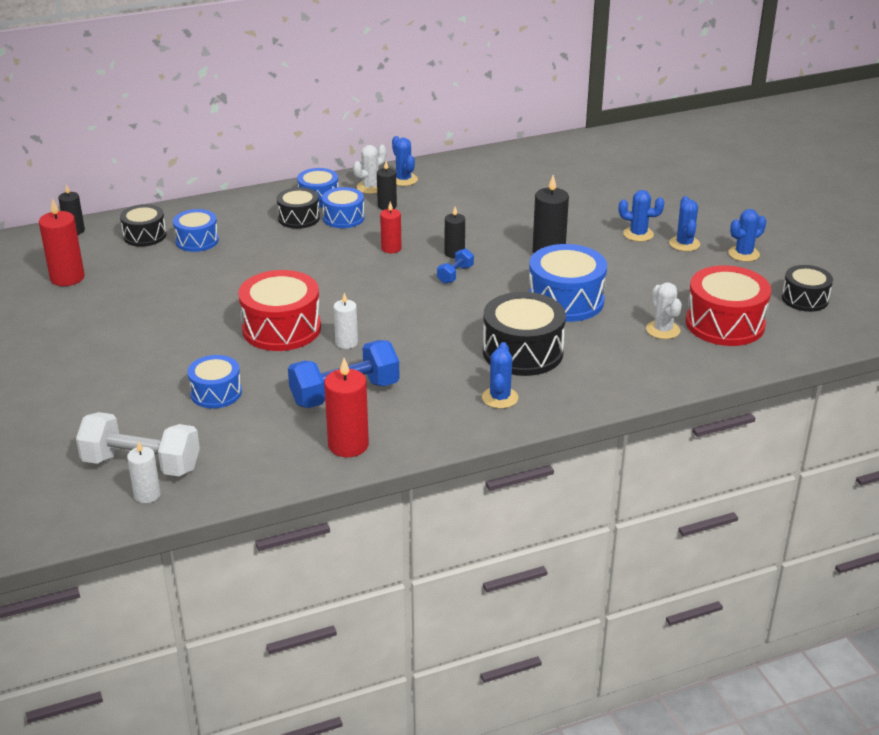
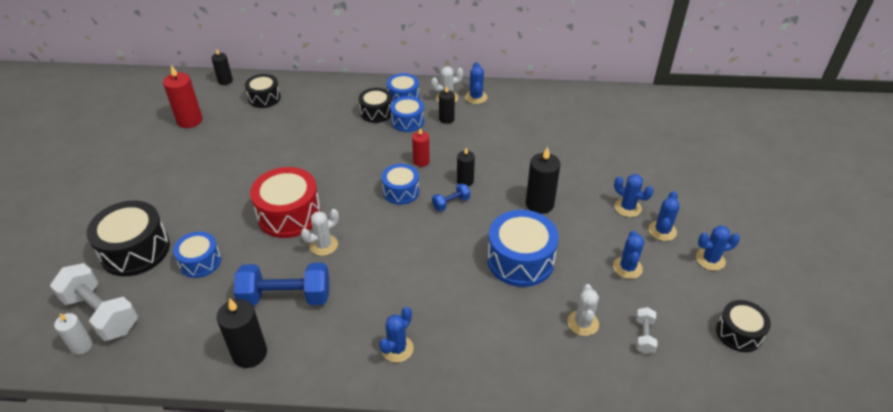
camera: 25 degrees right, 10 degrees up
blue drum [173,209,219,252] -> blue drum moved to [382,164,420,205]
red candle [324,358,369,457] -> black candle [217,298,267,368]
white candle [334,293,358,349] -> white cactus [301,209,339,256]
black drum [483,292,566,376] -> black drum moved to [86,200,170,276]
red drum [686,265,771,346] -> white dumbbell [636,307,658,354]
none -> blue cactus [613,231,644,279]

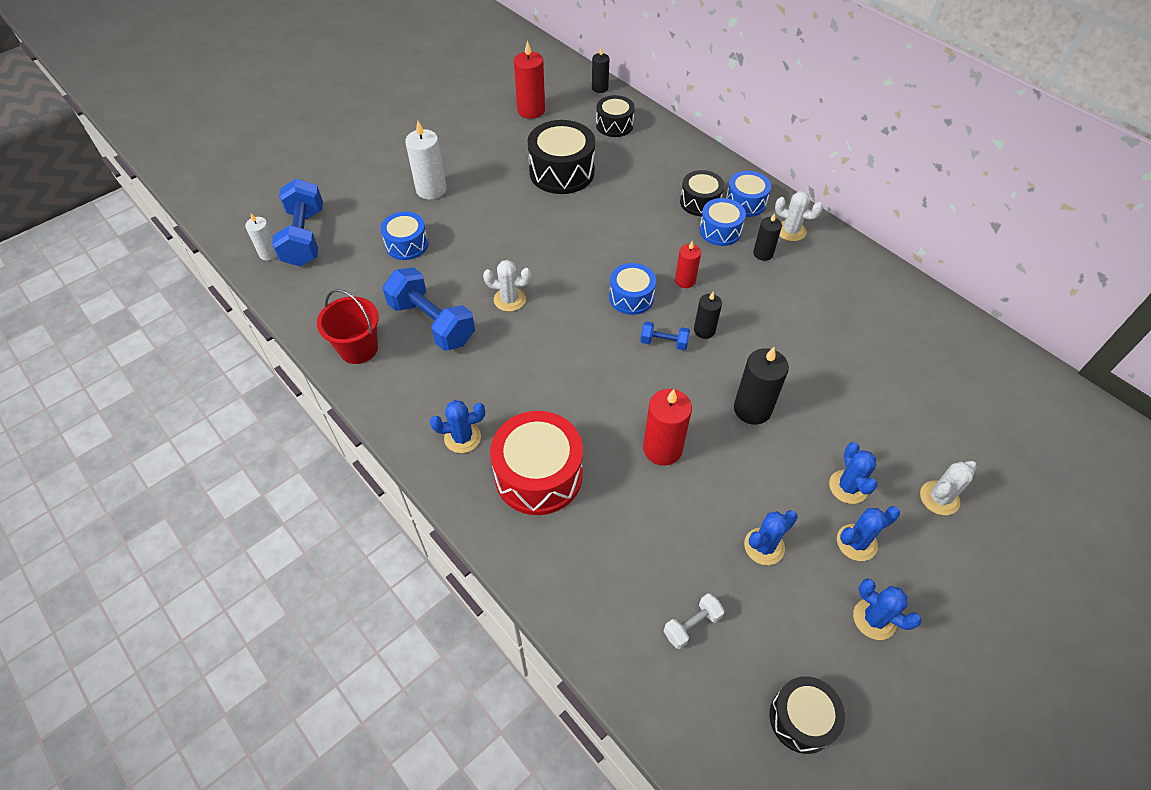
camera: 45 degrees right, 10 degrees up
white dumbbell [50,263,138,341] -> blue dumbbell [272,179,323,266]
black drum [86,200,170,276] -> black drum moved to [527,120,595,194]
black candle [217,298,267,368] -> red bucket [317,289,379,364]
red drum [250,167,321,238] -> red drum moved to [490,411,583,515]
blue cactus [465,62,487,104] -> none
blue drum [487,210,559,287] -> red candle [643,389,692,465]
white cactus [568,284,599,336] -> white cactus moved to [920,461,977,515]
none -> white candle [405,121,447,200]

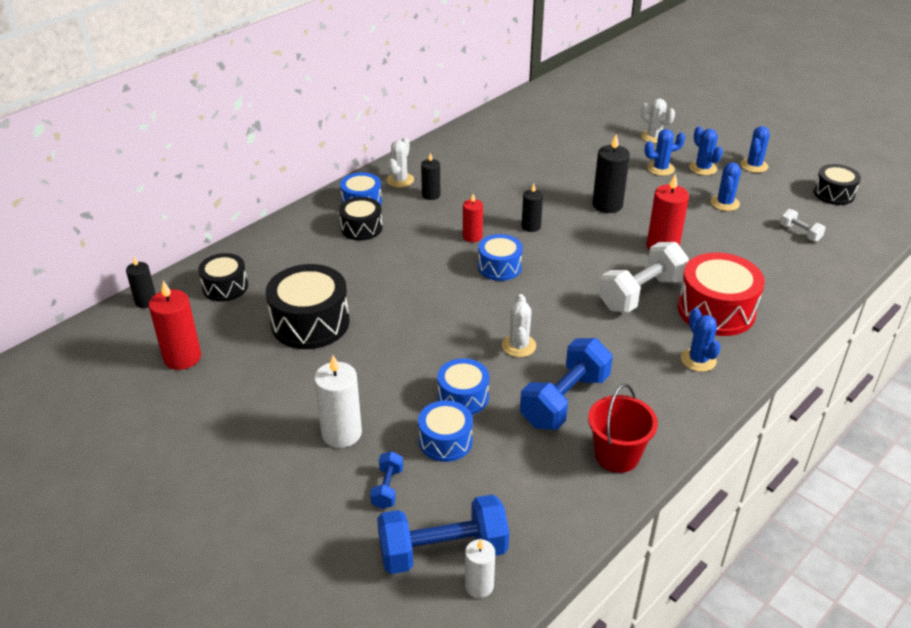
camera: 95 degrees left, 15 degrees down
blue dumbbell [640,321,690,350] -> blue dumbbell moved to [370,451,403,509]
blue drum [699,198,746,246] -> blue drum moved to [437,358,490,415]
blue cactus [744,510,798,565] -> blue cactus turned 60 degrees clockwise [711,163,741,211]
none -> white dumbbell [599,242,689,312]

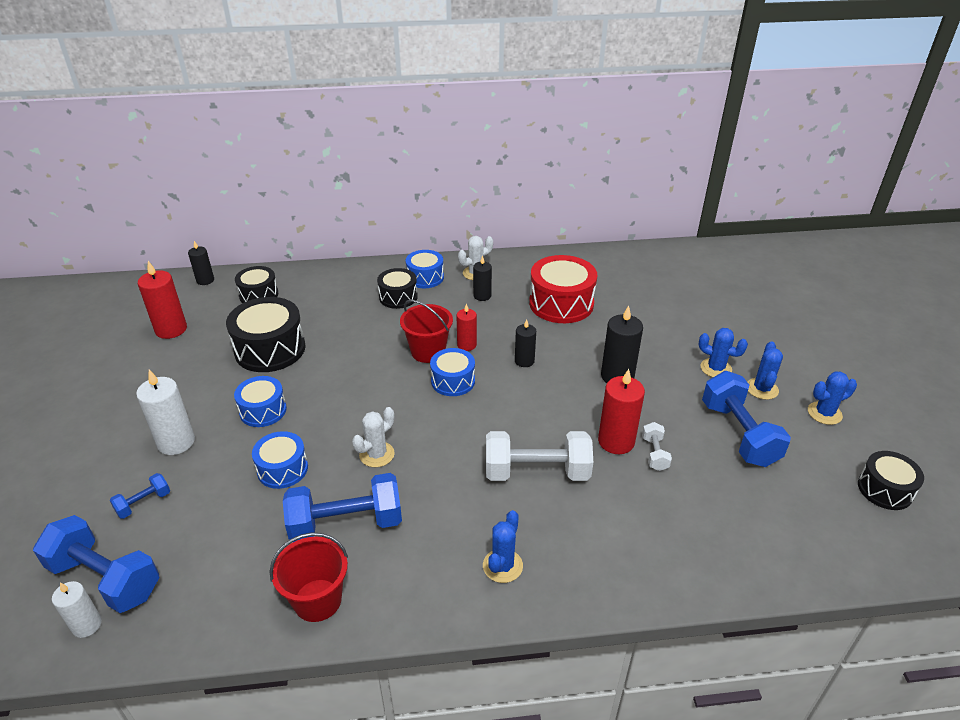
camera: 40 degrees right, 0 degrees up
blue drum [418,400,473,462] -> blue drum moved to [234,376,287,427]
white cactus [641,98,675,143] -> none
red drum [678,252,765,336] -> red drum moved to [529,255,597,323]
blue cactus [711,163,741,211] -> blue dumbbell [702,371,791,467]
white dumbbell [780,209,826,242] -> white dumbbell moved to [642,422,672,471]
none -> red bucket [400,300,453,363]

